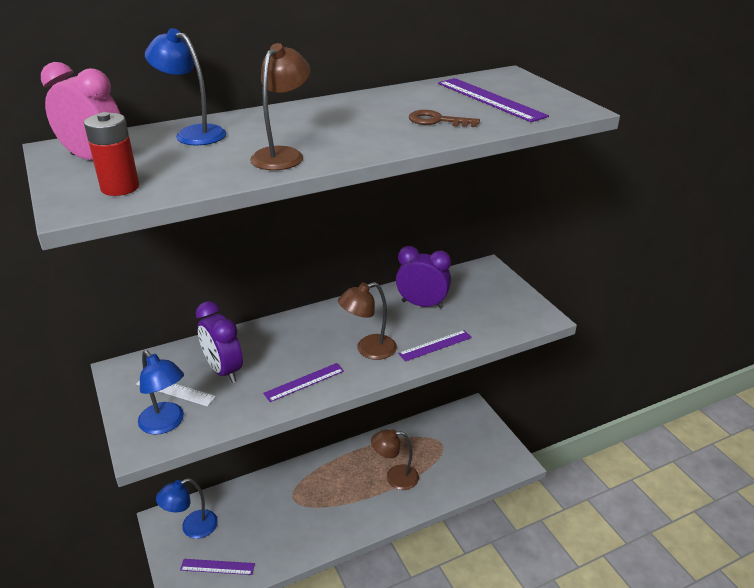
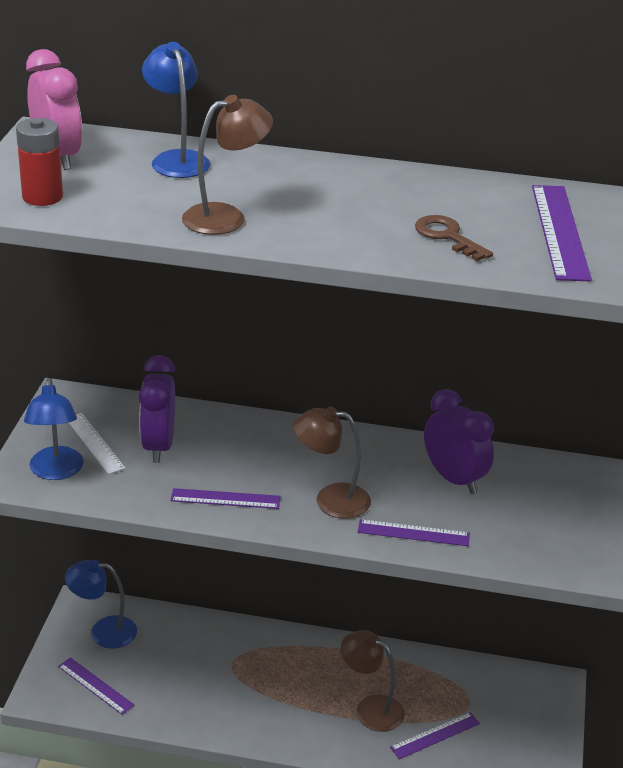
camera: 35 degrees right, 0 degrees up
none -> purple ruler [390,712,480,759]

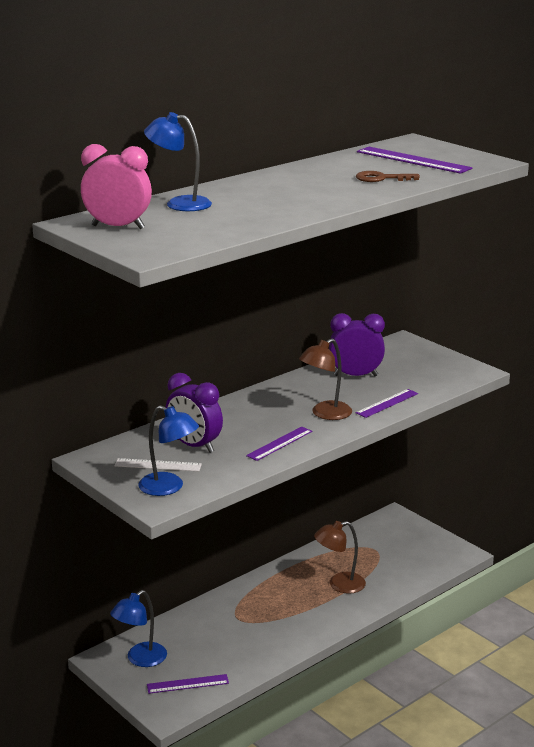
camera: 50 degrees left, 10 degrees down
red battery [16,118,63,206] -> none
brown lamp [182,95,273,235] -> none
purple ruler [390,712,480,759] -> none

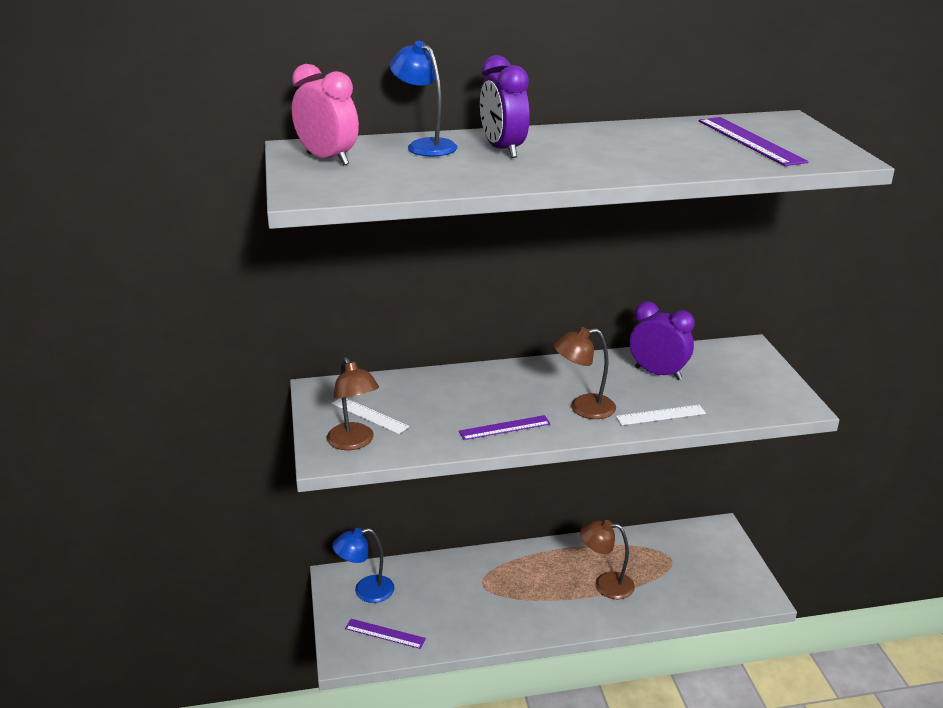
camera: 30 degrees right, 5 degrees up
blue lamp [138,405,199,496] -> brown lamp [327,357,379,450]
purple clock [166,373,223,453] -> purple clock moved to [480,55,530,158]
brown key [356,171,420,182] -> none
purple ruler [356,389,418,418] -> white ruler [616,405,706,425]

